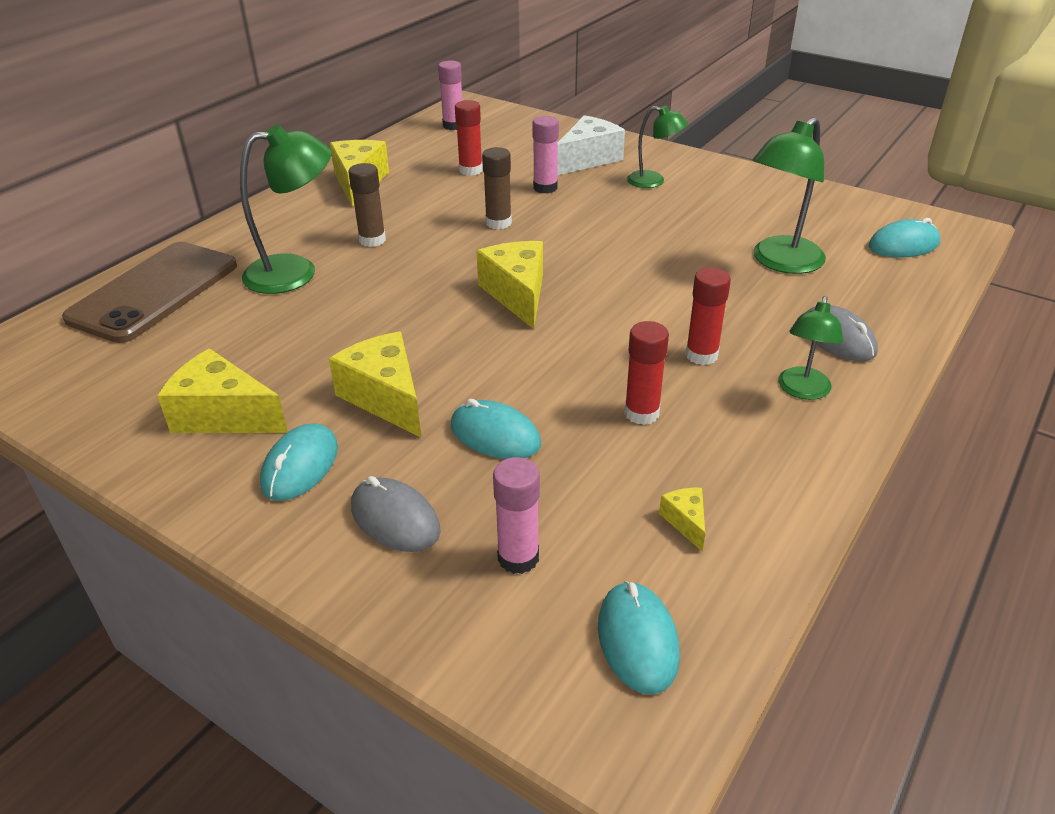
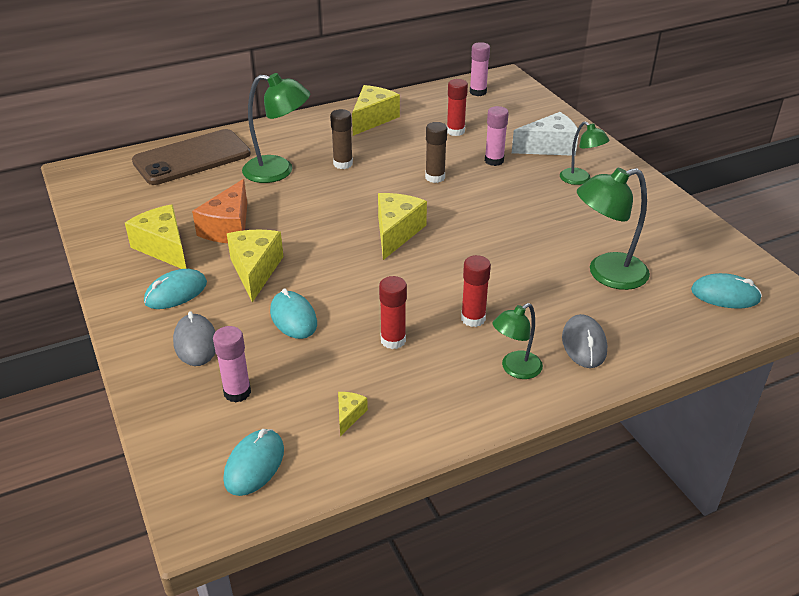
camera: 30 degrees right, 0 degrees up
none -> orange cheese [192,179,247,243]

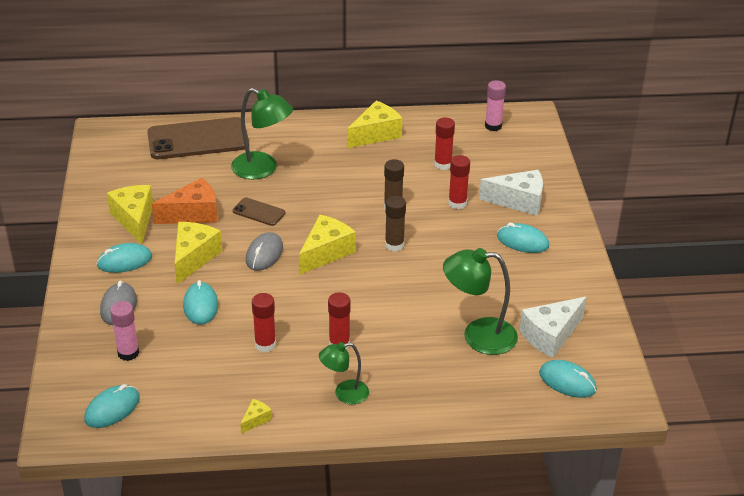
camera: 20 degrees right, 0 degrees up
orange cheese [192,179,247,243] -> orange cheese turned 150 degrees counterclockwise [152,178,218,224]
brown glue stick [330,109,353,169] -> brown glue stick moved to [385,196,406,251]
yellow cheese [338,392,368,436] -> yellow cheese moved to [240,399,272,434]
pink glue stick [485,106,509,166] -> red glue stick [448,155,470,209]
green lamp [560,121,610,185] -> turquoise mouse [497,223,549,253]
grey mouse [562,314,607,368] -> grey mouse moved to [246,232,283,271]
none -> brown phone [233,197,285,226]
none -> white cheese [519,297,587,358]

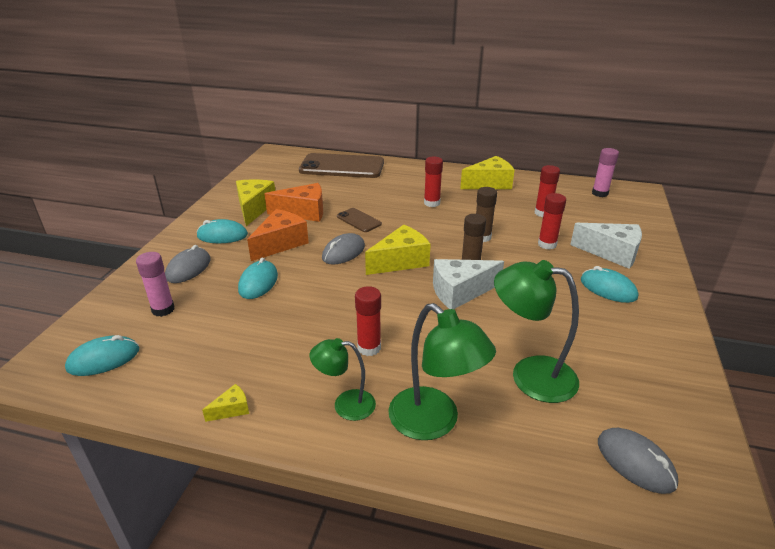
camera: 20 degrees right, 5 degrees down
yellow cheese [175,222,222,284] -> orange cheese [247,209,309,261]
green lamp [231,88,293,179] -> green lamp moved to [389,303,496,440]
red glue stick [252,293,276,352] -> red glue stick moved to [424,157,443,207]
white cheese [519,297,587,358] -> white cheese moved to [433,259,504,309]
turquoise mouse [539,360,597,398] -> grey mouse [598,428,678,494]

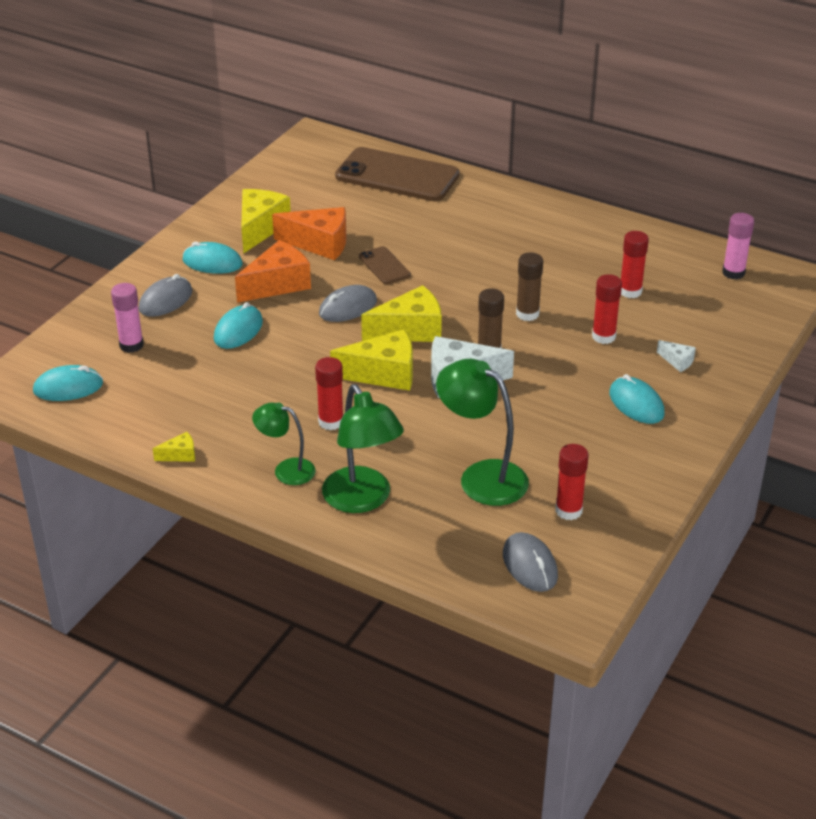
camera: 15 degrees right, 5 degrees up
red glue stick [424,157,443,207] -> red glue stick moved to [555,444,589,520]
yellow cheese [460,156,515,189] -> yellow cheese moved to [330,329,413,391]
white cheese [570,223,642,269] -> white cheese [657,340,696,372], size x0.47

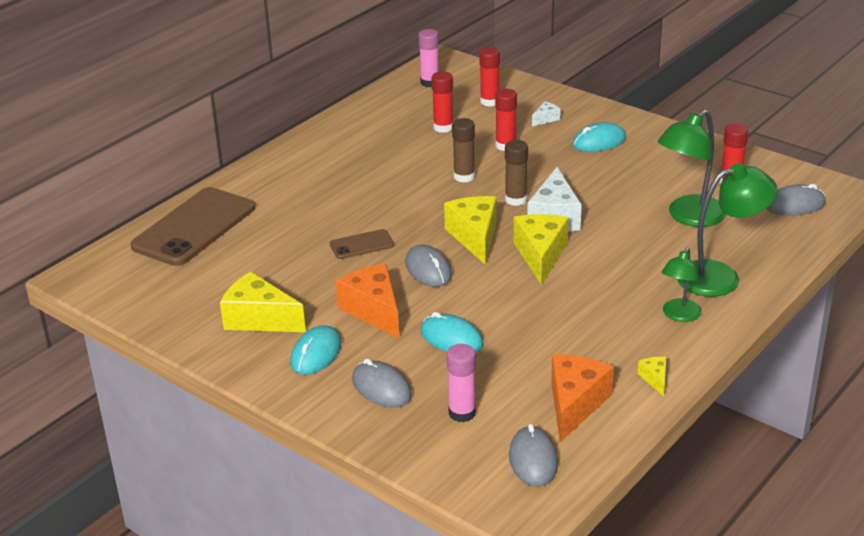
camera: 80 degrees left, 5 degrees down
turquoise mouse [33,365,103,401] -> grey mouse [509,424,558,487]
orange cheese [272,207,346,260] -> orange cheese moved to [551,354,614,442]
red glue stick [315,357,343,430] -> red glue stick moved to [479,47,500,107]

